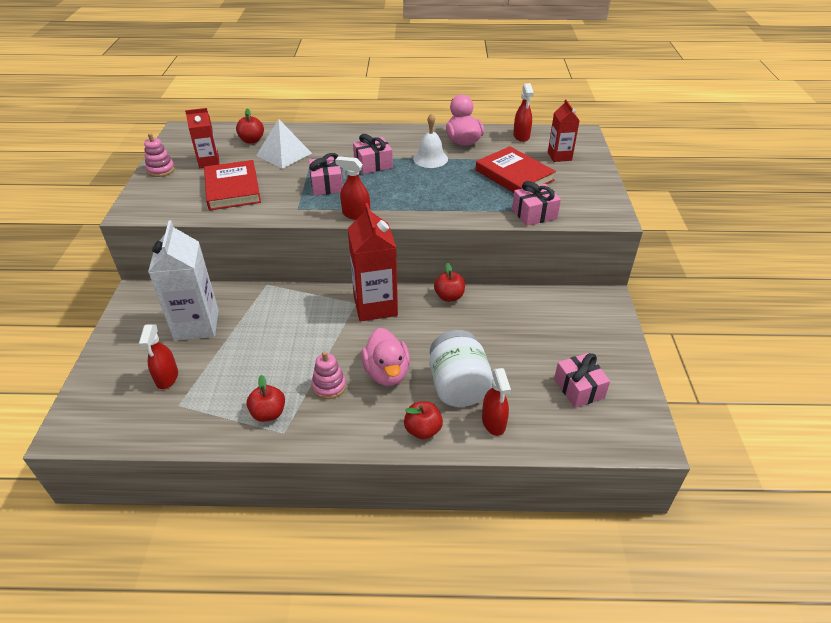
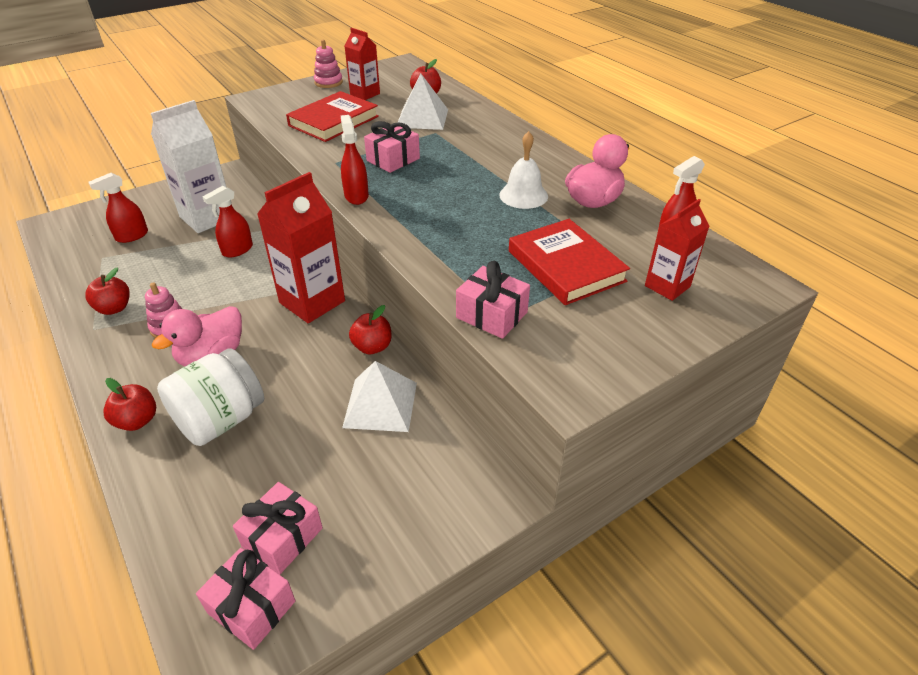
camera: 55 degrees right, 0 degrees up
pink gift [353,134,393,174] -> pink gift moved to [196,548,295,650]
red book [475,146,556,193] -> red book turned 45 degrees counterclockwise [509,219,630,305]
red spray bottle [482,368,511,436] -> red spray bottle moved to [203,186,253,257]
none -> white pyramid [342,361,417,432]

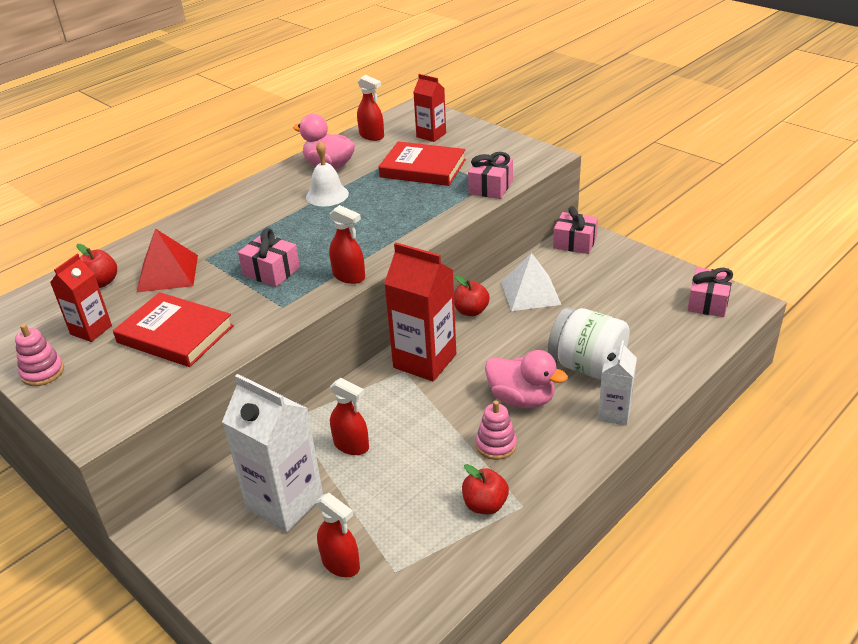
camera: 100 degrees left, 5 degrees down
red apple [103,378,156,431] -> white carton [598,340,637,426]
pink gift [233,482,323,575] -> pink gift moved to [553,206,598,254]
red spray bottle [341,115,369,205] -> red spray bottle turned 120 degrees counterclockwise [329,205,365,284]
white pyramid [398,74,448,130] -> red pyramid [137,228,198,292]
red book [509,219,630,305] -> red book turned 60 degrees clockwise [378,141,466,186]

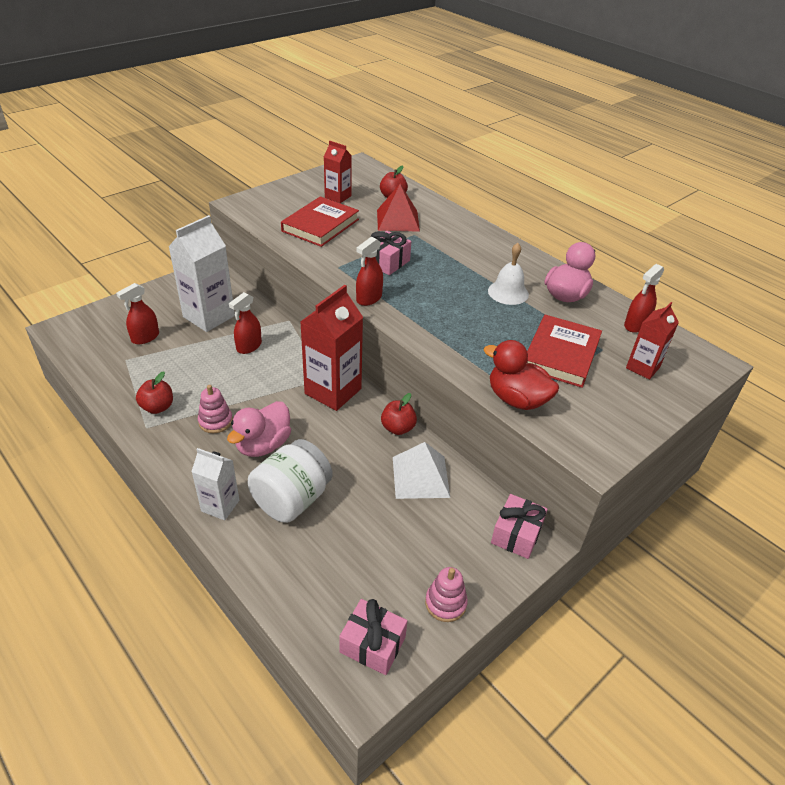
camera: 90 degrees right, 5 degrees up
pink stacking toy [15,324,64,386] -> pink stacking toy moved to [425,567,468,622]
pink gift [468,152,513,199] -> red duck [484,340,559,410]

